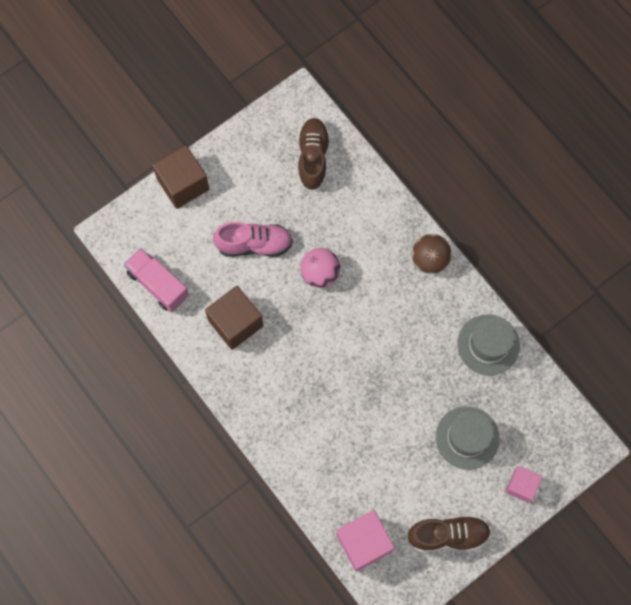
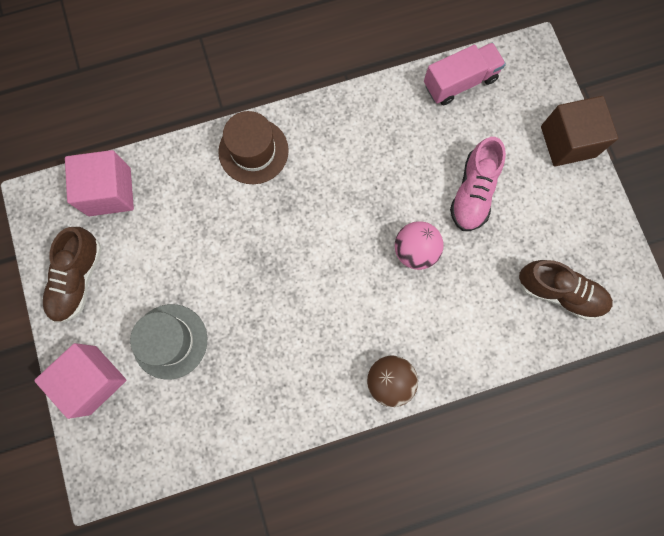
camera: 110 degrees right, 5 degrees up
brown cube [205,286,263,350] -> none
grey hat [457,315,520,375] -> none
pink cube [505,466,542,503] -> pink cube [34,343,126,419], size x1.63
none -> brown hat [218,111,289,184]

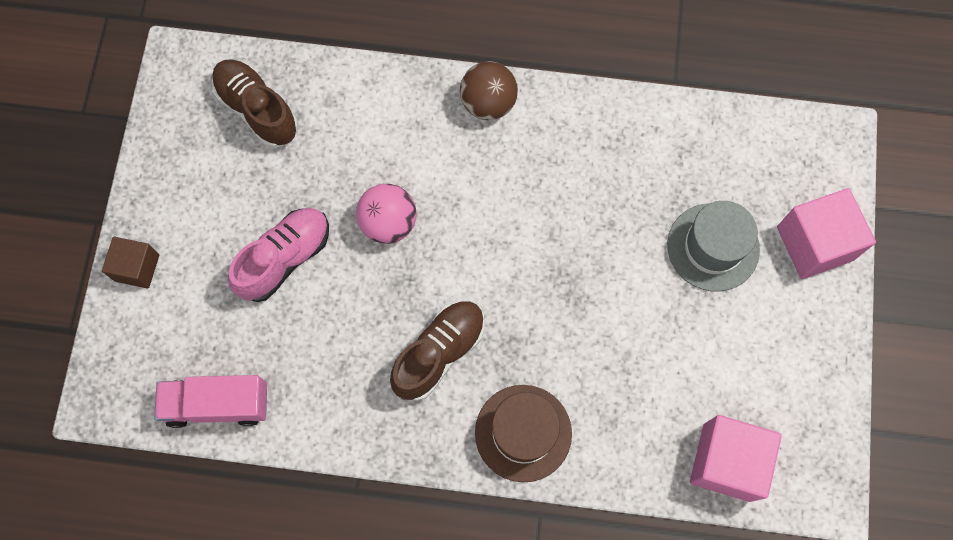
camera: 155 degrees left, 5 degrees down
brown shoe [43,227,102,323] -> brown shoe moved to [390,301,485,401]
brown cube [541,96,618,167] -> brown cube [102,237,159,289], size x0.61

